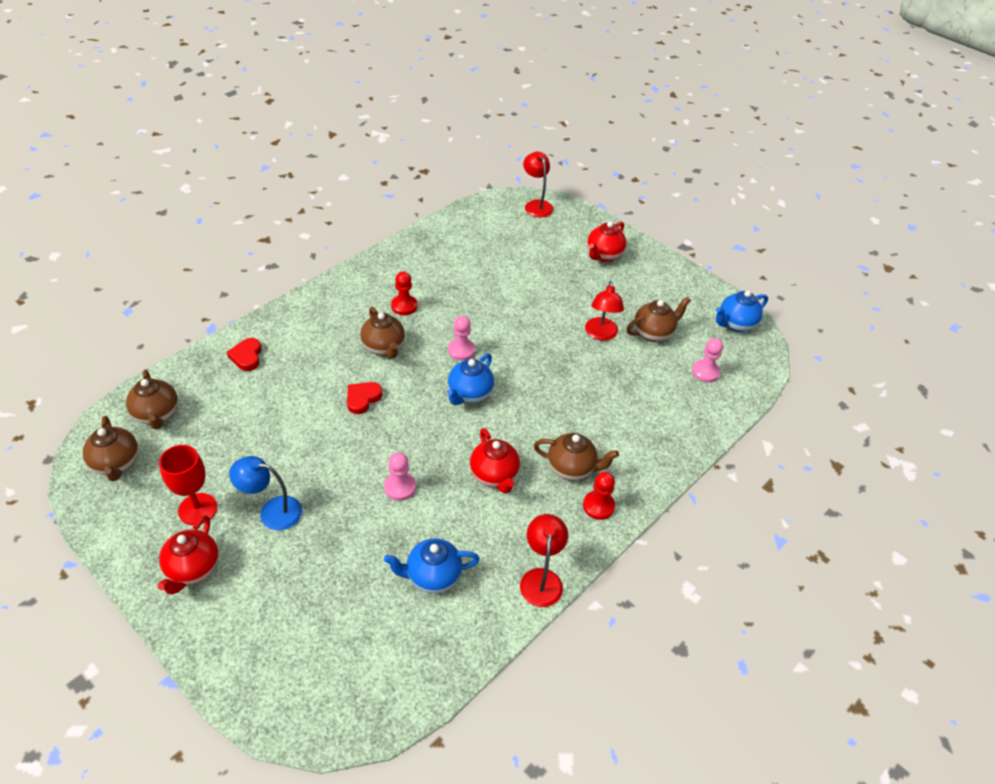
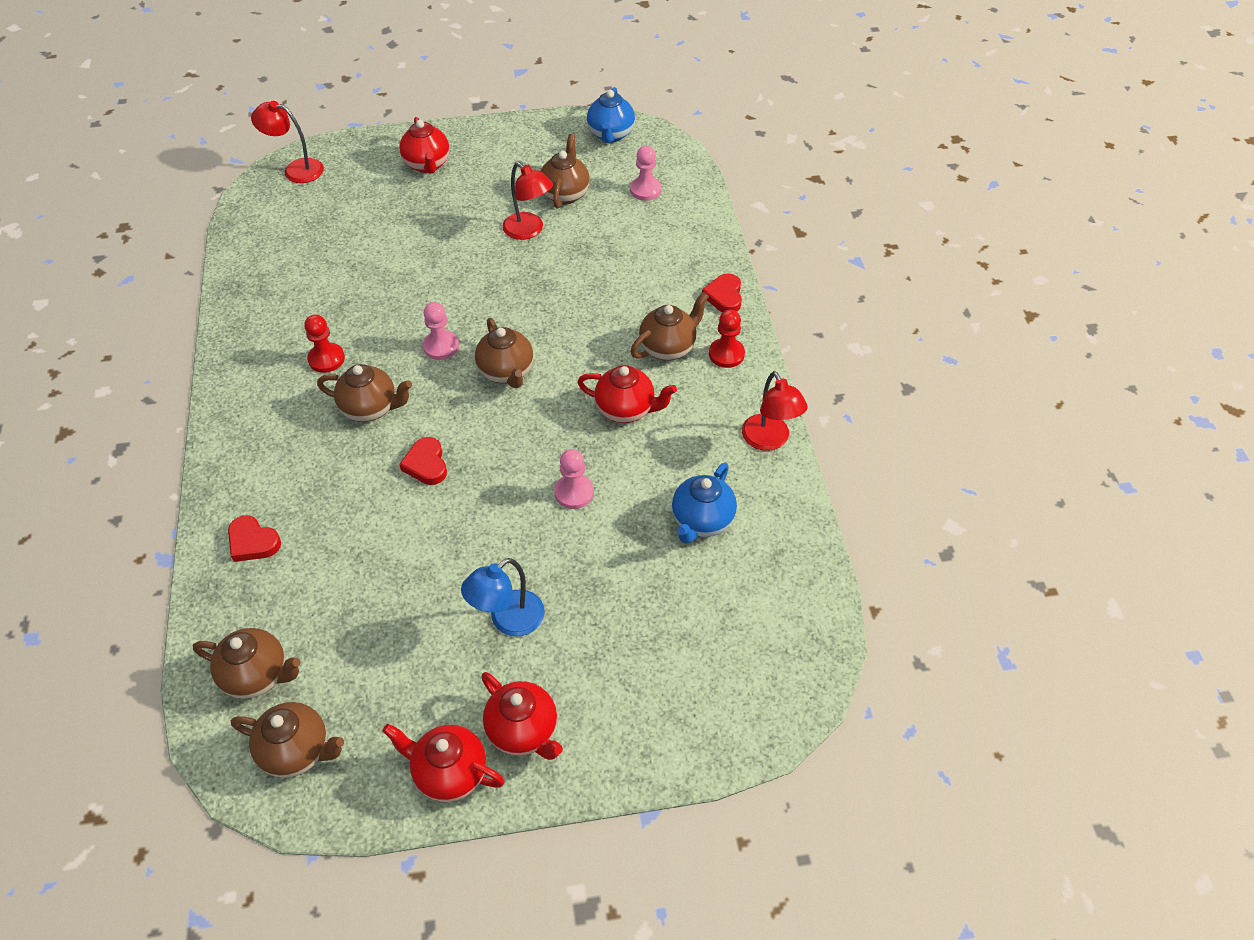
camera: 50 degrees left, 5 degrees up
red goblet [159,445,217,525] -> none
blue teapot [447,353,494,405] -> brown teapot [475,318,533,388]
red lamp [520,514,568,607] -> red lamp turned 150 degrees counterclockwise [742,371,808,451]
none -> red teapot [382,724,505,802]
none -> red heart [702,274,742,312]

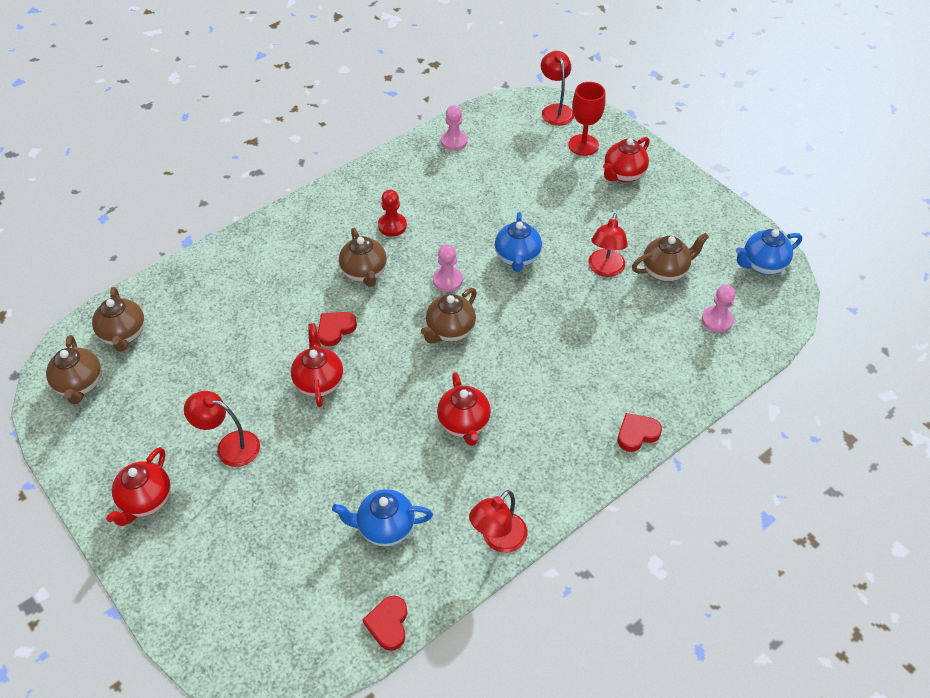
camera: 60 degrees right, 0 degrees up
red heart [228,515,281,562] -> red heart moved to [363,596,407,651]
red teapot [382,724,505,802] -> red teapot moved to [291,323,343,407]
blue lamp [461,558,545,637] -> red lamp [184,391,260,467]
pink pawn [554,449,594,509] -> pink pawn moved to [441,105,467,151]
brown teapot [630,292,709,361] -> none
red pawn [709,310,745,368] -> none
none -> blue teapot [495,212,542,272]
none -> red goblet [568,82,606,156]

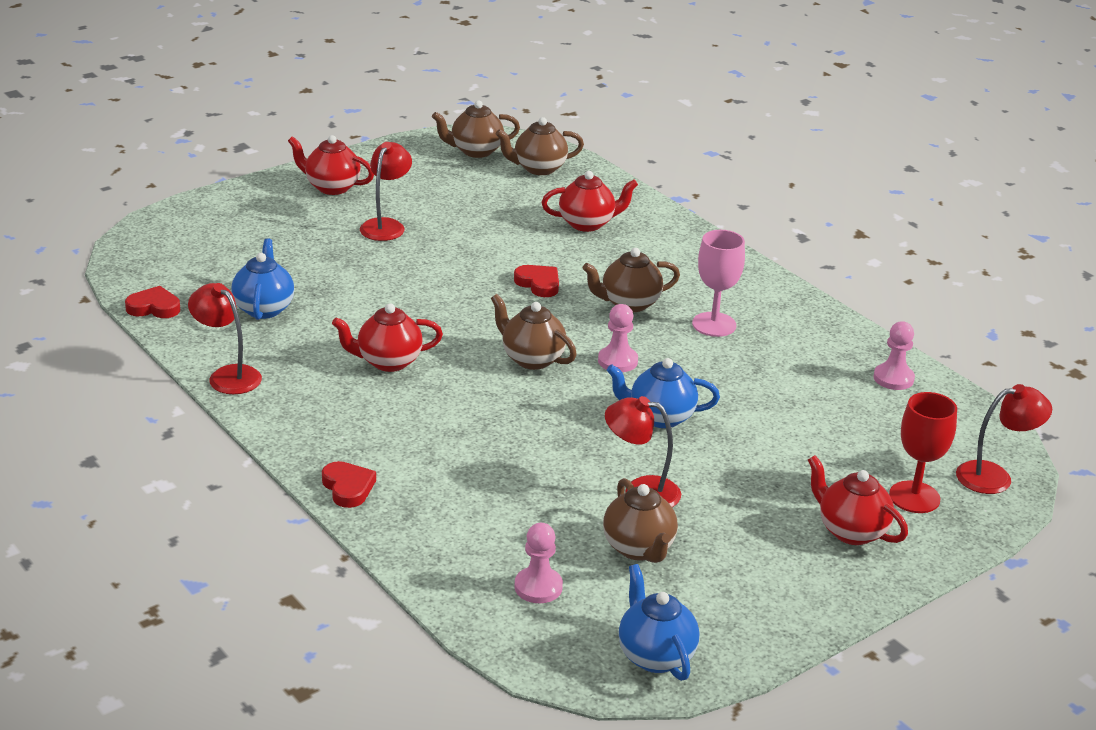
camera: 90 degrees right, 20 degrees down
red teapot [291,323,343,407] -> red teapot moved to [542,171,638,232]
red pawn [378,190,407,236] -> pink goblet [692,230,745,337]

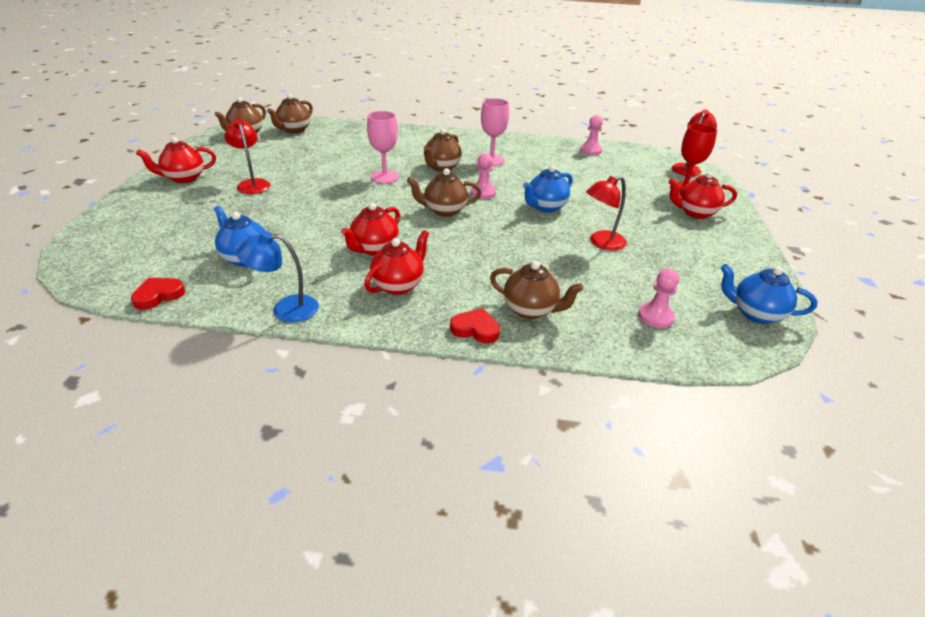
camera: 45 degrees left, 5 degrees up
red lamp [188,283,262,394] -> blue lamp [236,231,319,323]
red heart [514,265,559,297] -> pink goblet [367,111,399,183]
red teapot [542,171,638,232] -> red teapot moved to [364,230,429,295]
brown teapot [603,478,678,563] -> brown teapot moved to [490,261,583,319]

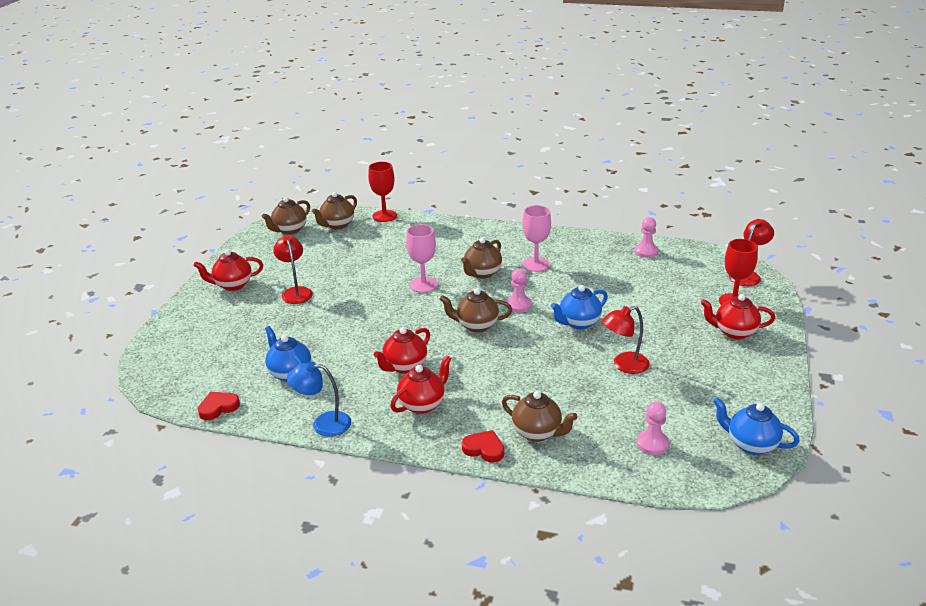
camera: 10 degrees right, 5 degrees down
none -> red goblet [368,162,397,222]

